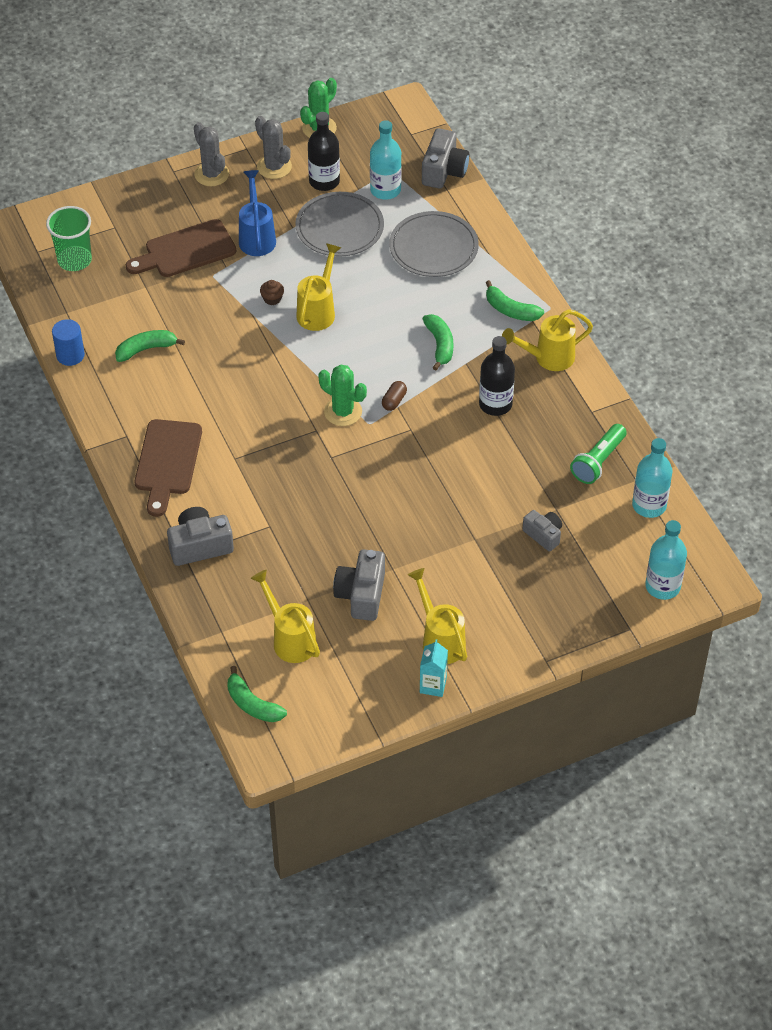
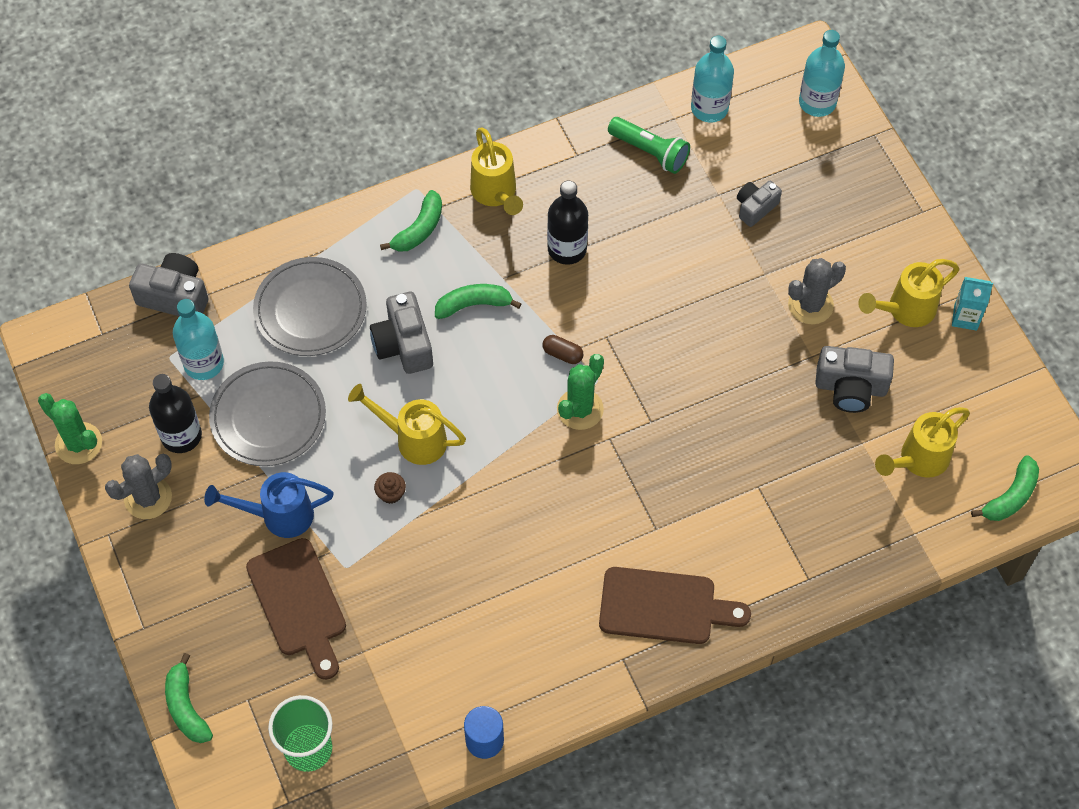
camera: 90 degrees left, 10 degrees up
green banana [115,330,185,362] -> green banana moved to [165,653,213,743]
grey camera [167,507,234,566] -> grey camera moved to [370,292,433,374]
grey cactus [194,122,229,186] -> grey cactus moved to [788,258,846,324]

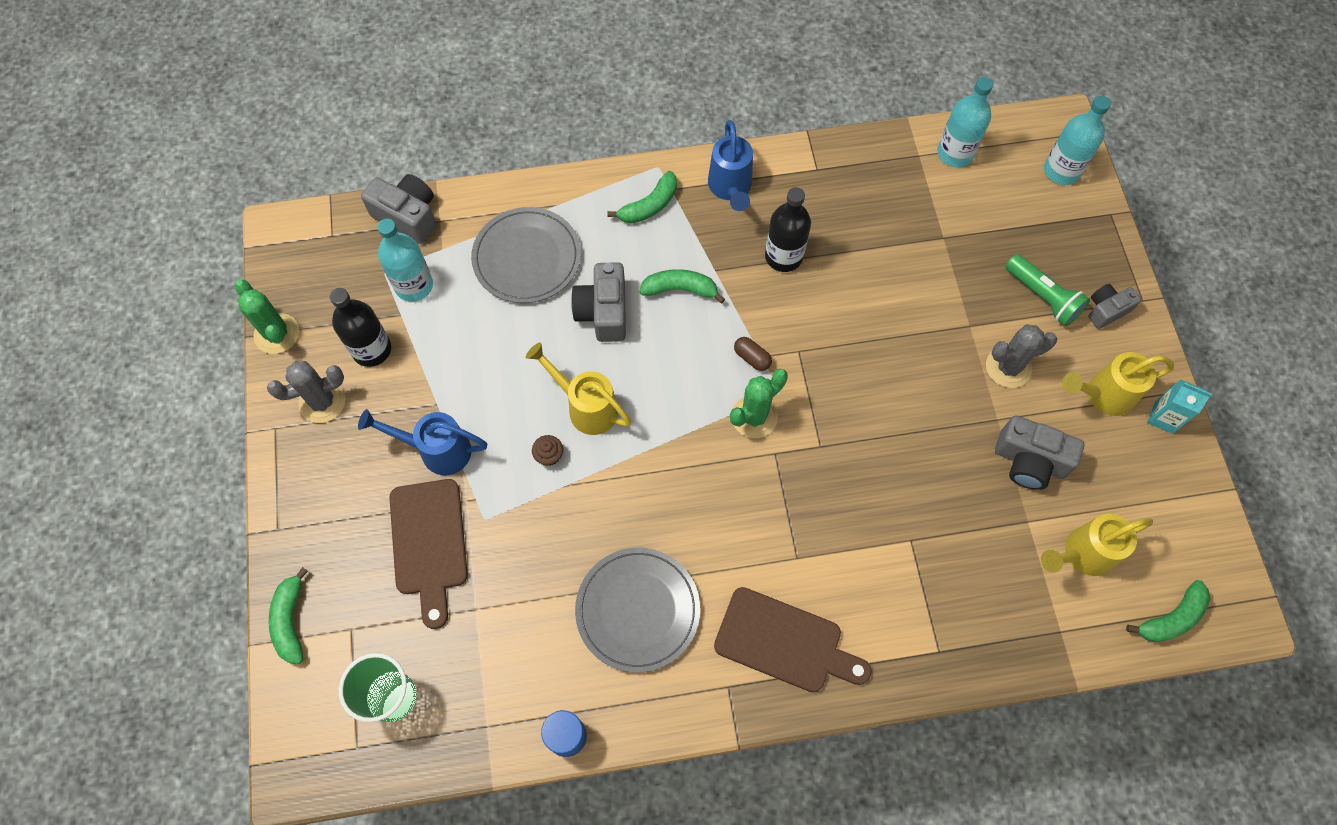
camera: 15 degrees right, 5 degrees up
grey plate [209,361,326,466] -> grey plate moved to [575,548,700,673]
yellow watering can [470,128,523,215] -> blue watering can [708,120,753,211]
green flashlight [608,117,690,174] -> green flashlight moved to [1005,254,1090,327]
grey camera [737,181,782,227] -> grey camera moved to [1088,284,1141,329]

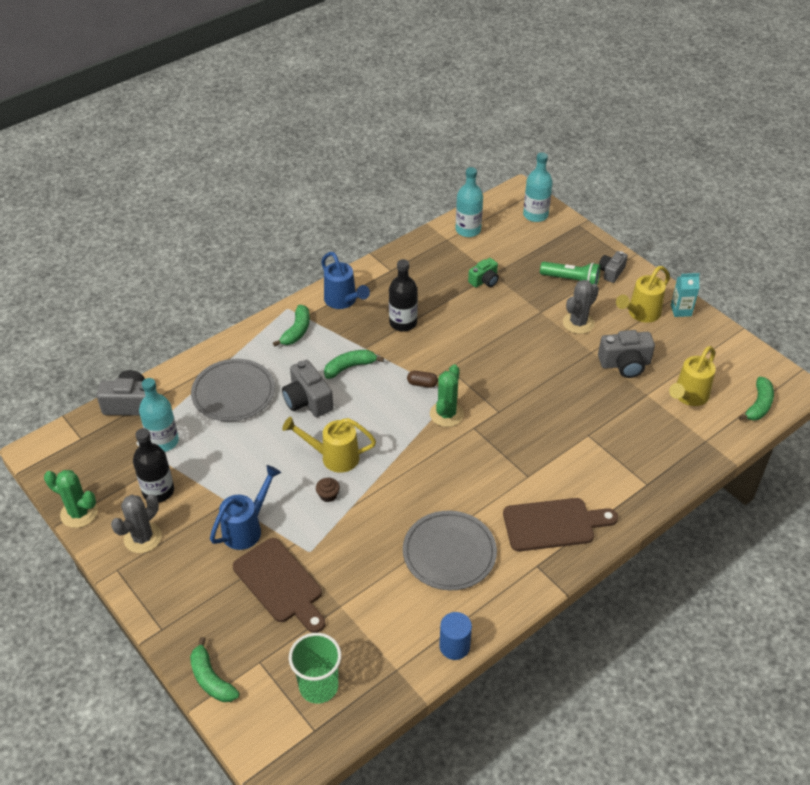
camera: 30 degrees left, 20 degrees down
blue watering can [358,409,487,475] -> blue watering can turned 150 degrees clockwise [210,465,281,550]
none -> green camera [468,258,499,288]

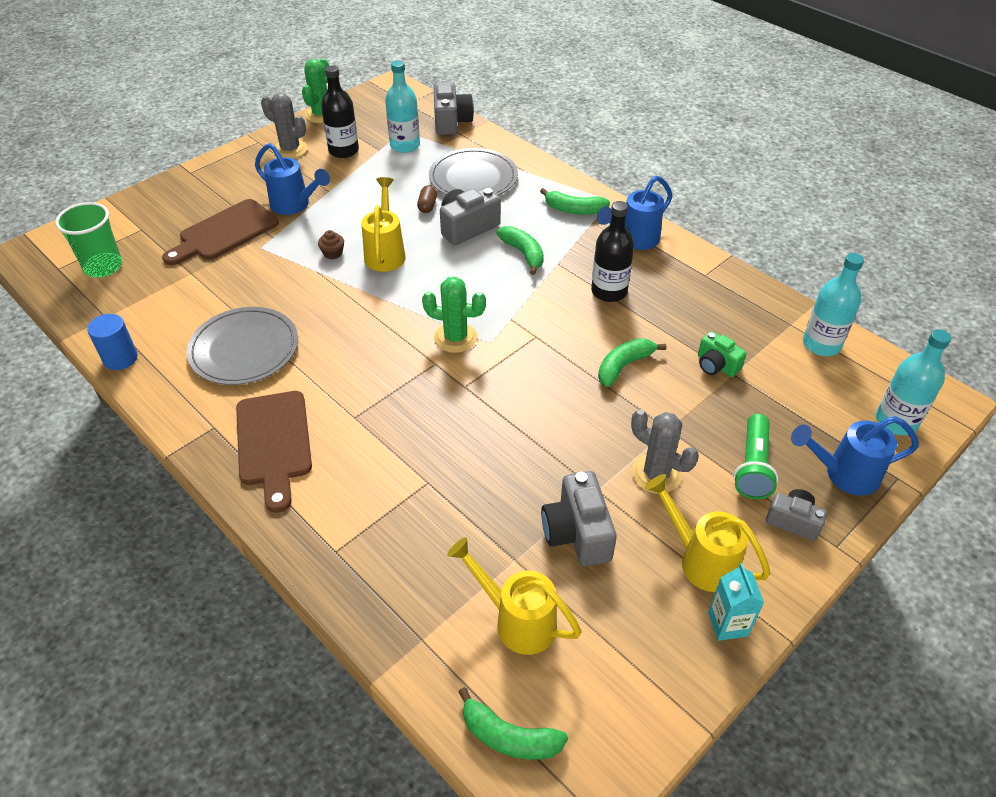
camera: 85 degrees right, 0 degrees up
green banana [190,637,239,702] -> green banana moved to [598,338,666,387]
brown capsule [407,371,438,388] -> brown capsule moved to [417,185,437,213]
none -> blue watering can [791,416,919,496]

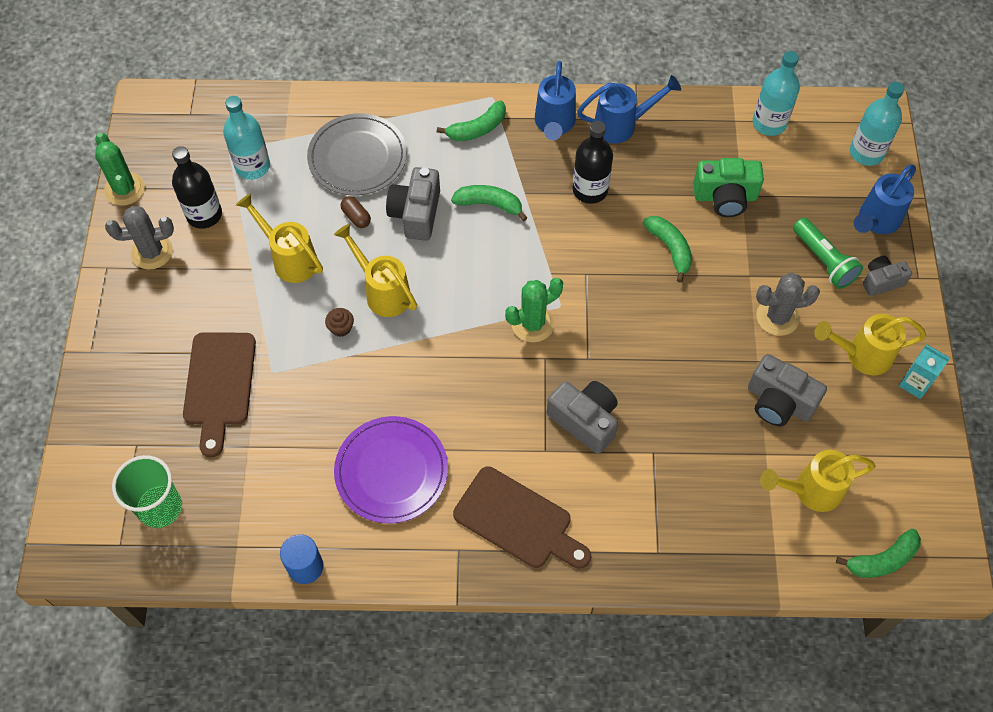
camera: 45 degrees left, 15 degrees up
grey plate [186,307,298,385] -> purple plate [334,416,448,523]
blue watering can [255,143,330,215] -> blue watering can moved to [577,75,681,144]
grey camera [434,82,474,135] -> grey camera moved to [547,381,618,454]
green banana [598,338,666,387] -> green banana turned 150 degrees clockwise [643,216,692,283]
green camera [698,331,747,377] -> green camera [693,158,764,217], size x1.58
none -> yellow watering can [236,193,323,283]

